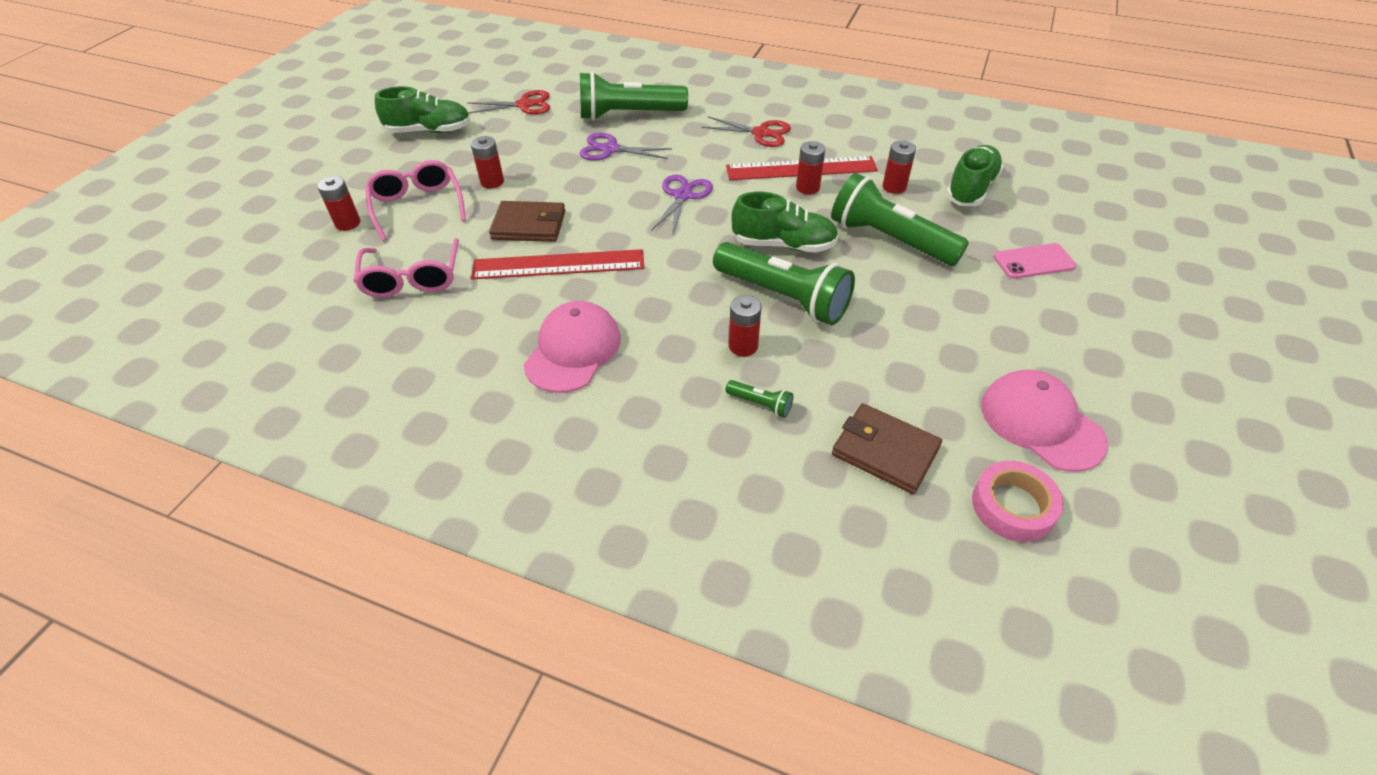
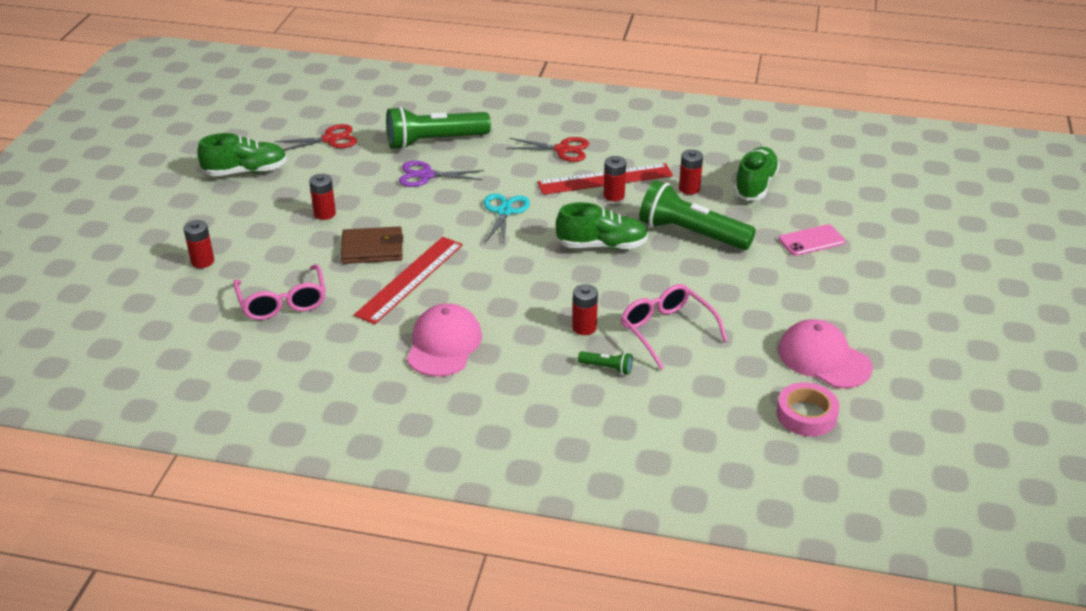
camera: 10 degrees left, 10 degrees down
pink glasses [365,160,466,241] -> pink glasses moved to [621,284,728,370]
red ruler [471,249,644,279] -> red ruler turned 45 degrees counterclockwise [354,237,463,324]
purple scissors [651,175,713,236] -> turquoise scissors [484,193,530,244]
green flashlight [713,242,855,325] -> none
brown wallet [832,403,942,494] -> none

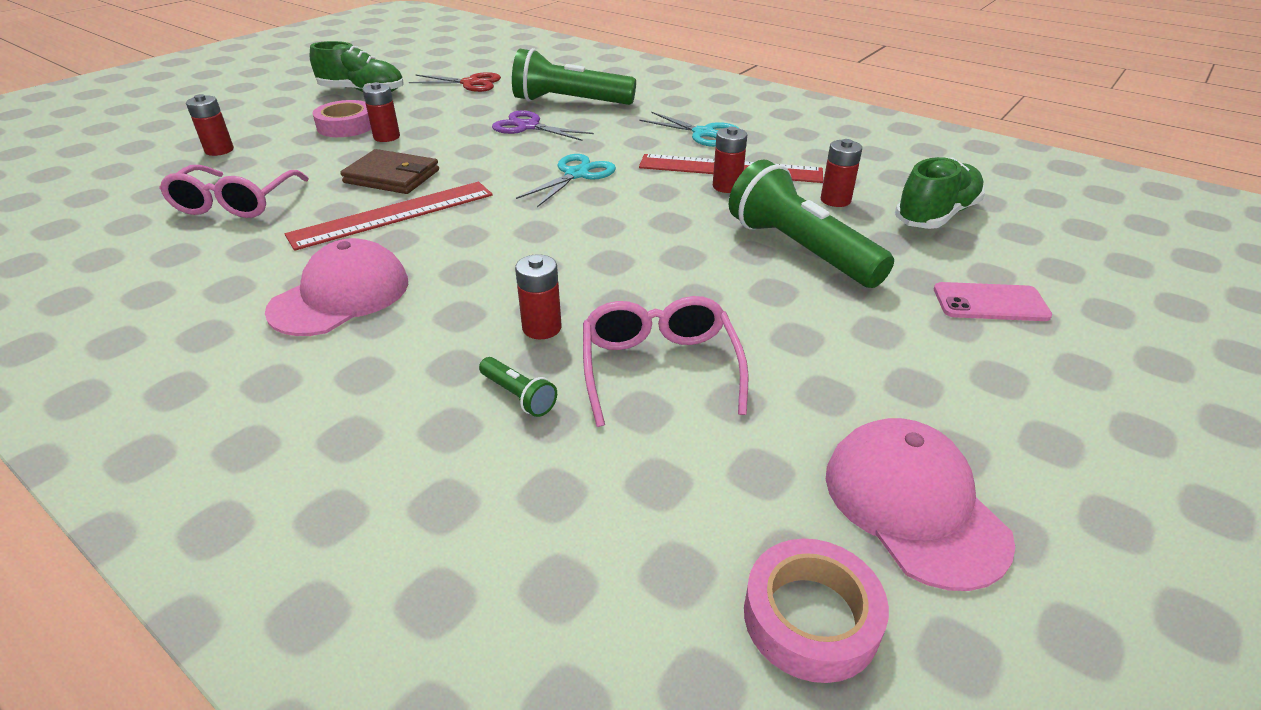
camera: 25 degrees right, 0 degrees up
red scissors [506,137,589,162] -> turquoise scissors [639,112,738,147]
green shoe [556,202,648,249] -> none
none -> pink tape [312,100,371,137]

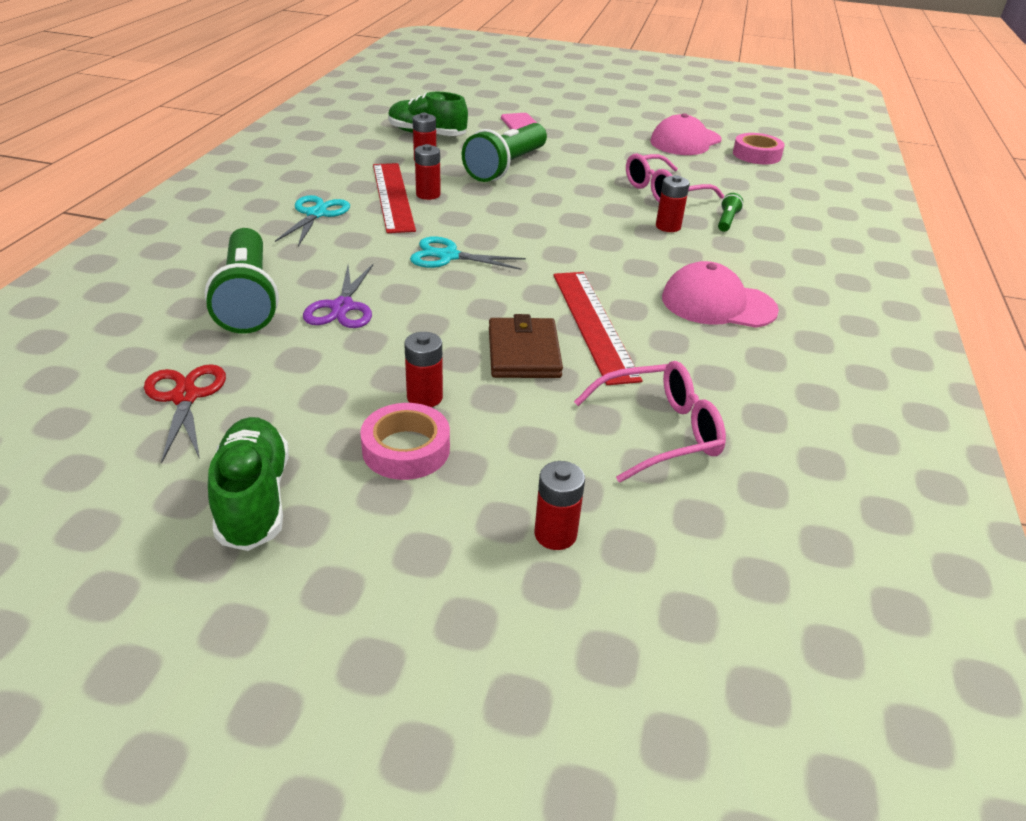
camera: 115 degrees left, 0 degrees up
red ruler [285,182,493,251] -> red ruler turned 45 degrees clockwise [553,272,642,385]

